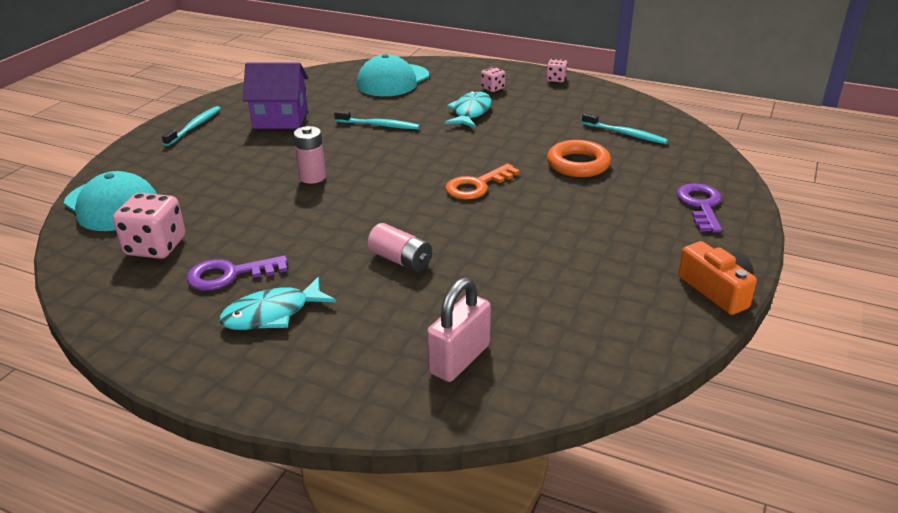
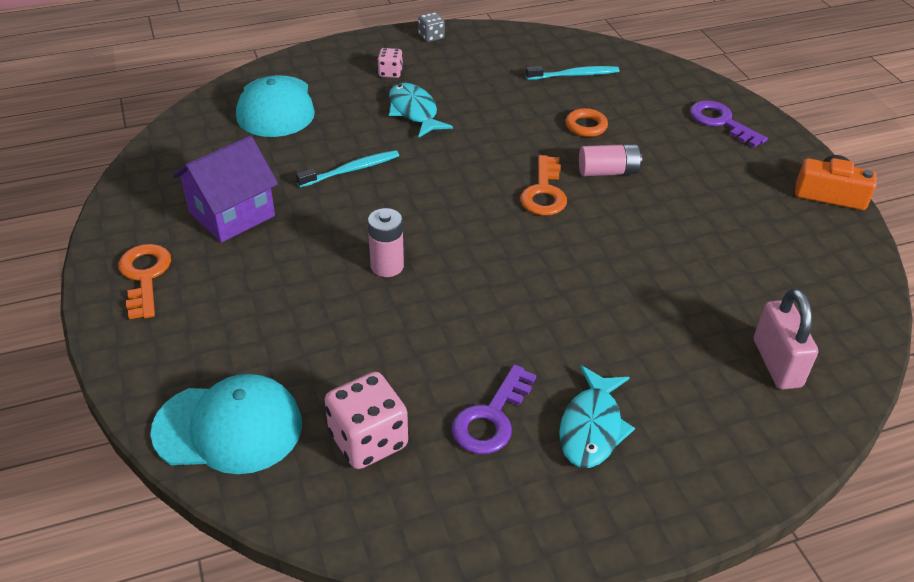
camera: 45 degrees left, 10 degrees up
turquoise toothbrush [162,106,221,146] -> orange key [118,244,171,319]
pink battery [367,223,432,272] -> pink battery moved to [579,144,642,176]
pink dice [546,59,568,82] -> grey dice [418,12,445,42]
orange ring [547,140,611,177] -> orange ring [566,108,608,137], size x0.63

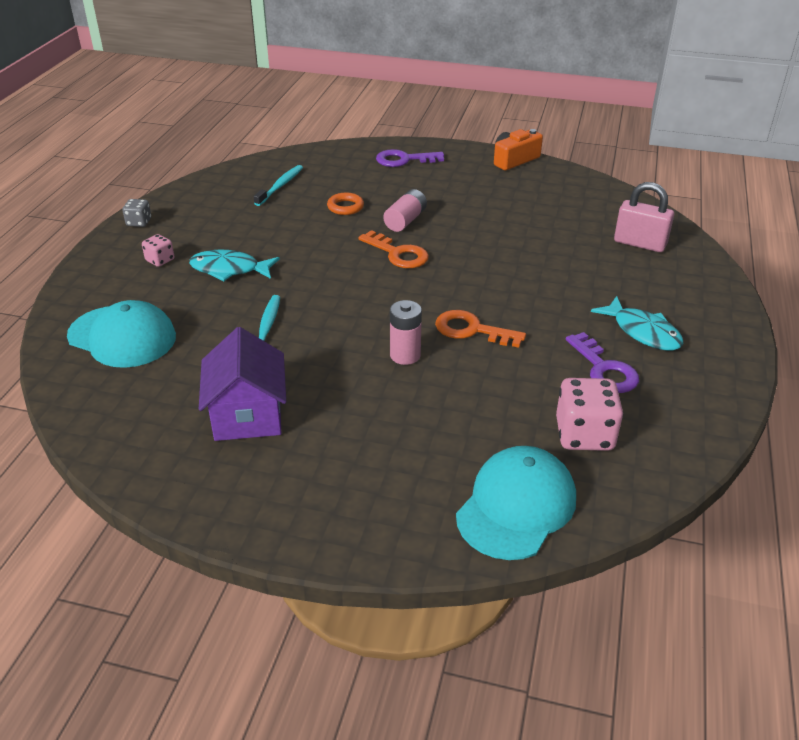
camera: 55 degrees left, 5 degrees down
orange key [118,244,171,319] -> orange key moved to [435,310,526,348]

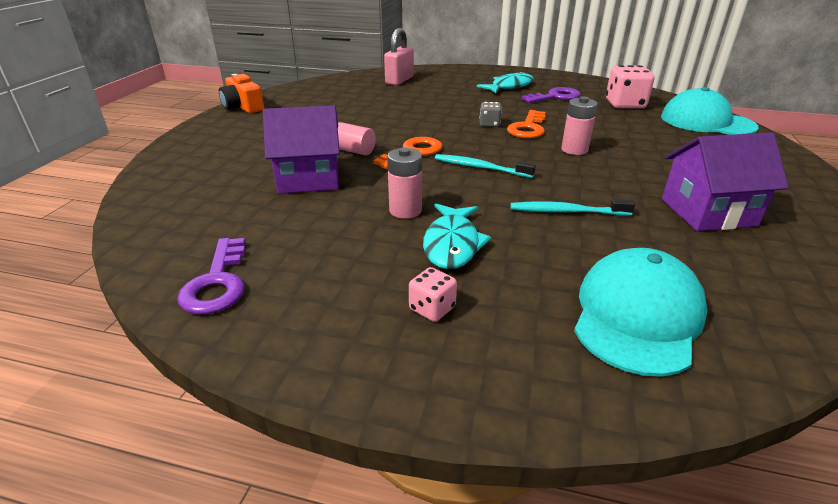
camera: 90 degrees left, 5 degrees down
grey dice [122,199,151,227] -> grey dice moved to [480,102,502,127]
turquoise toothbrush [253,165,303,206] -> turquoise toothbrush moved to [435,154,536,178]
orange ring [327,193,364,215] -> purple house [263,105,340,194]
purple key [376,149,444,167] -> purple key moved to [177,238,245,314]
none -> pink battery [387,147,422,219]

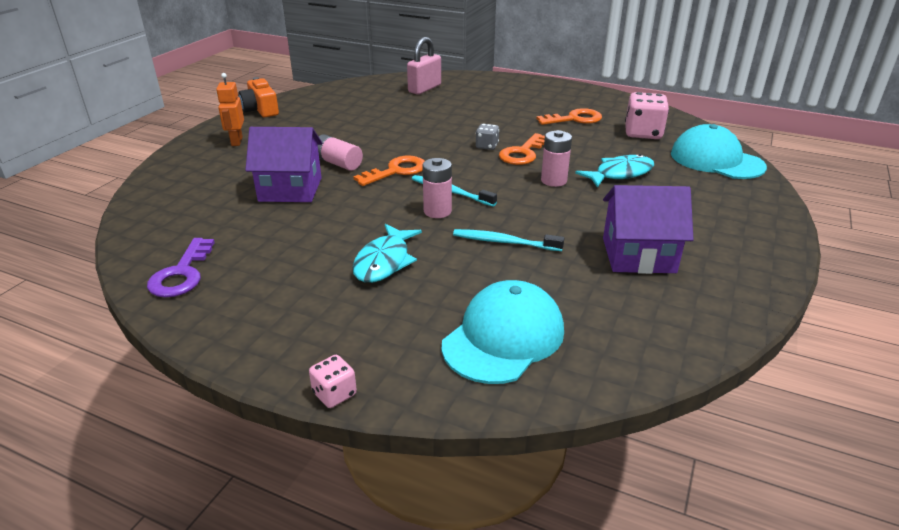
camera: 10 degrees right, 0 degrees up
pink battery [387,147,422,219] -> pink battery moved to [422,158,452,218]
pink dice [409,267,457,322] -> pink dice moved to [309,355,357,408]
turquoise fish [477,71,534,93] -> turquoise fish moved to [575,154,654,188]
purple key [521,87,581,103] -> orange key [537,108,602,125]
none -> orange robot [216,73,244,146]

